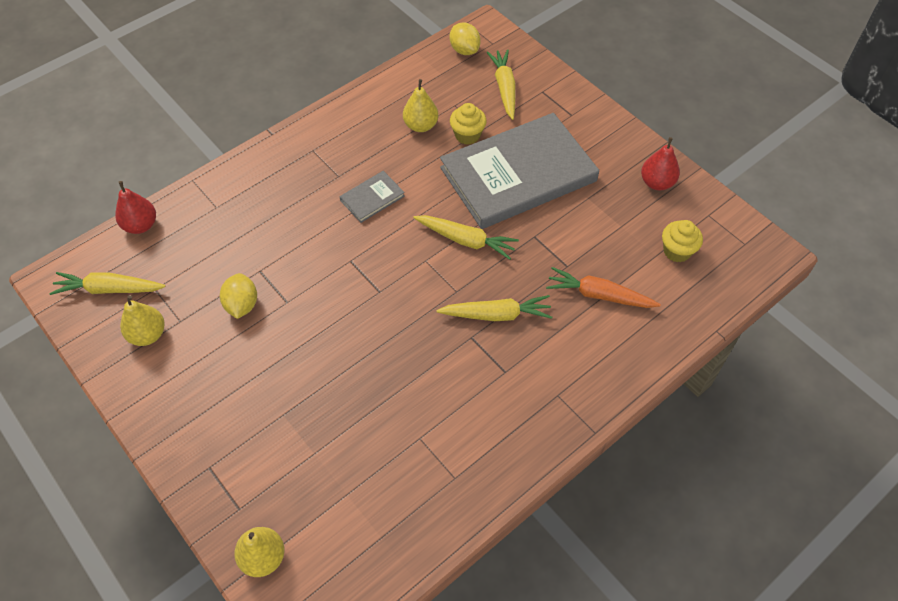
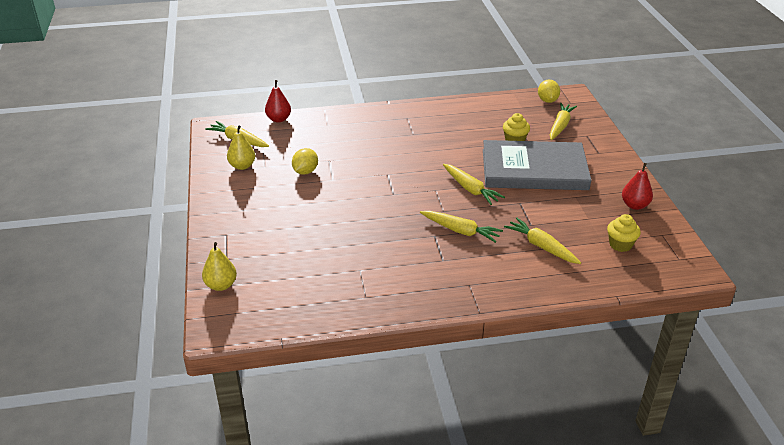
camera: 30 degrees right, 20 degrees down
grey book [339,171,405,223] -> none
yellow pear [403,79,438,132] -> none
orange carrot [546,267,661,308] -> yellow carrot [504,218,581,264]

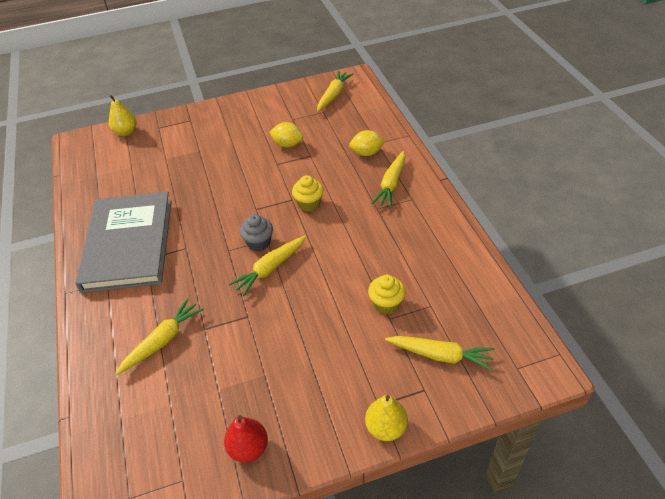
camera: 85 degrees right, 10 degrees up
yellow pear [227,126,255,170] -> yellow pear moved to [365,395,408,441]
red pear [265,80,291,122] -> none
yellow carrot [420,211,503,243] -> yellow carrot moved to [371,151,406,208]
grey book [483,140,591,190] -> grey book moved to [75,192,171,293]
yellow lemon [538,80,560,103] -> yellow lemon moved to [349,130,386,156]
yellow cupcake [607,214,641,252] -> yellow cupcake moved to [292,175,324,211]
none -> grey cupcake [240,214,273,252]

